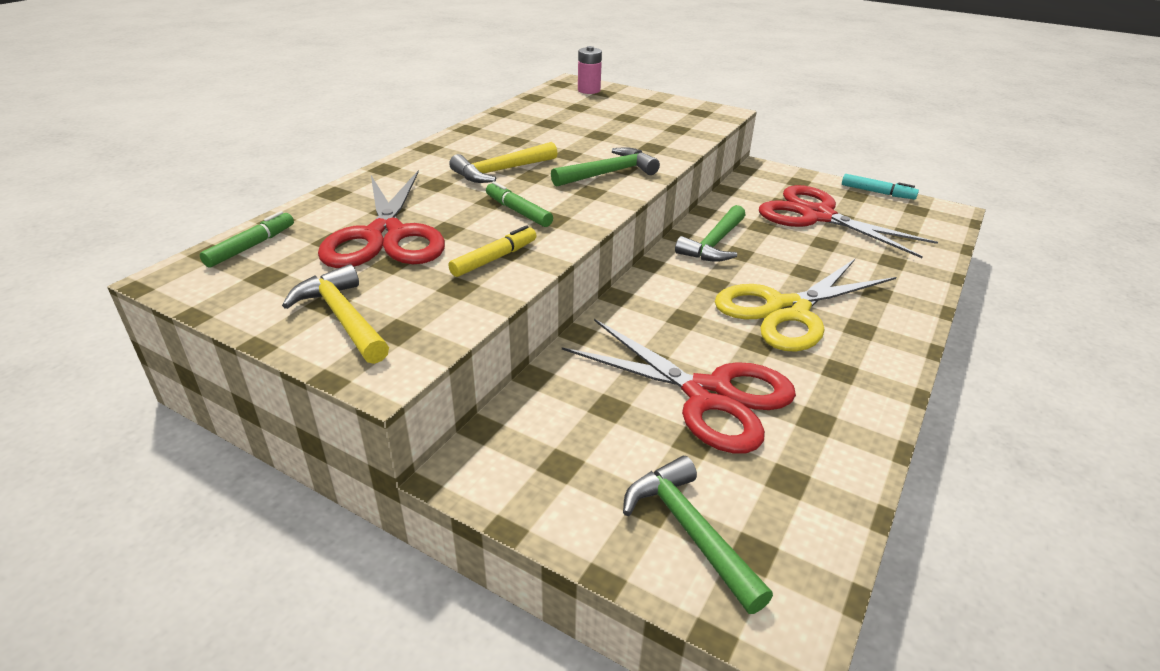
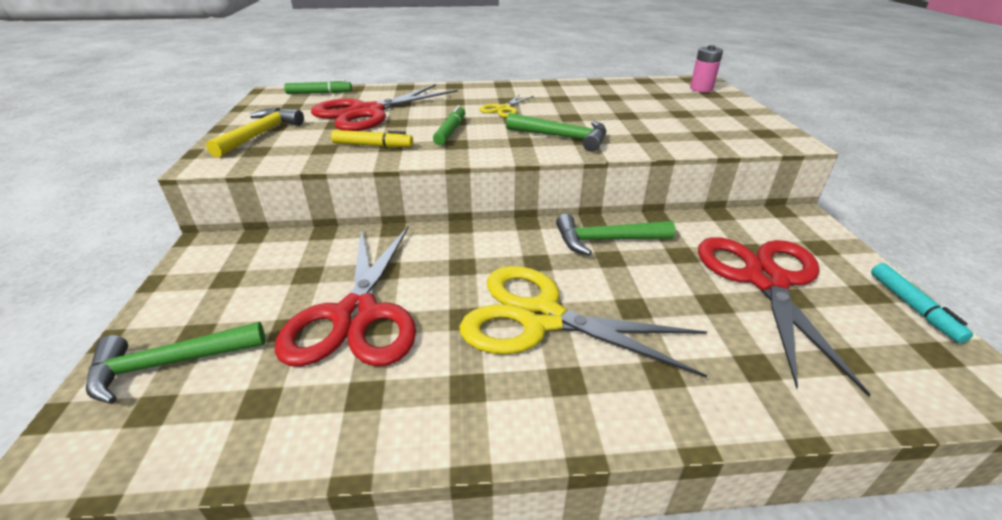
camera: 55 degrees right, 0 degrees up
yellow hammer [449,142,558,183] -> yellow scissors [480,94,534,117]
green hammer [623,456,773,614] -> green hammer turned 135 degrees counterclockwise [86,322,265,404]

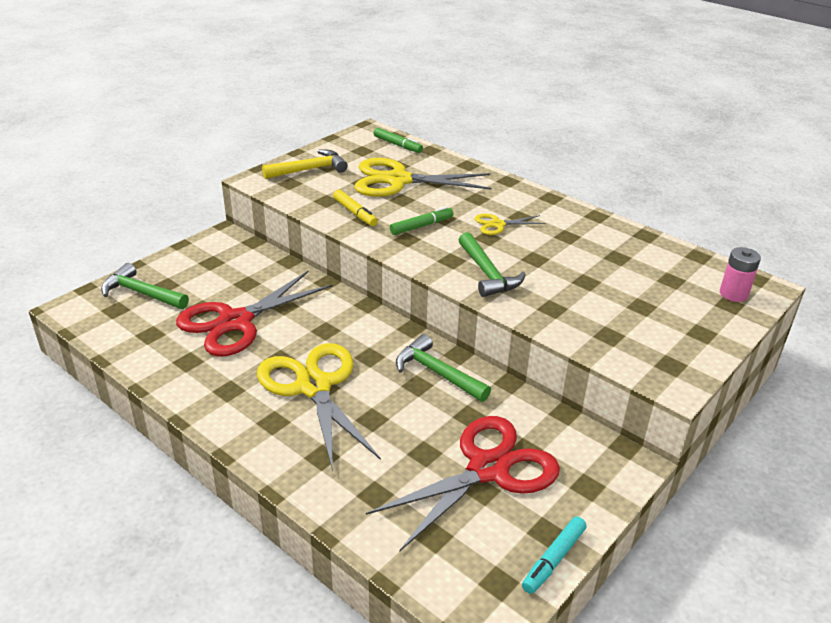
camera: 45 degrees right, 0 degrees up
red scissors [311,84,458,131] -> yellow scissors [355,158,492,197]

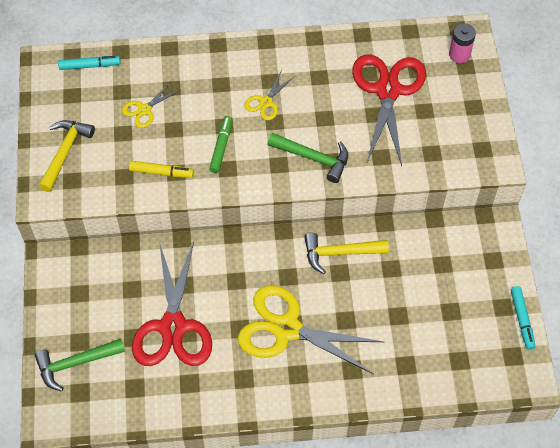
camera: 45 degrees left, 25 degrees up
yellow scissors [355,158,492,197] -> yellow scissors [122,81,181,128], size x0.47
red scissors [366,416,560,552] -> red scissors moved to [352,54,426,166]
green marker [373,128,423,153] -> turquoise marker [58,56,120,70]
green hammer [396,334,491,402] -> yellow hammer [304,233,389,274]

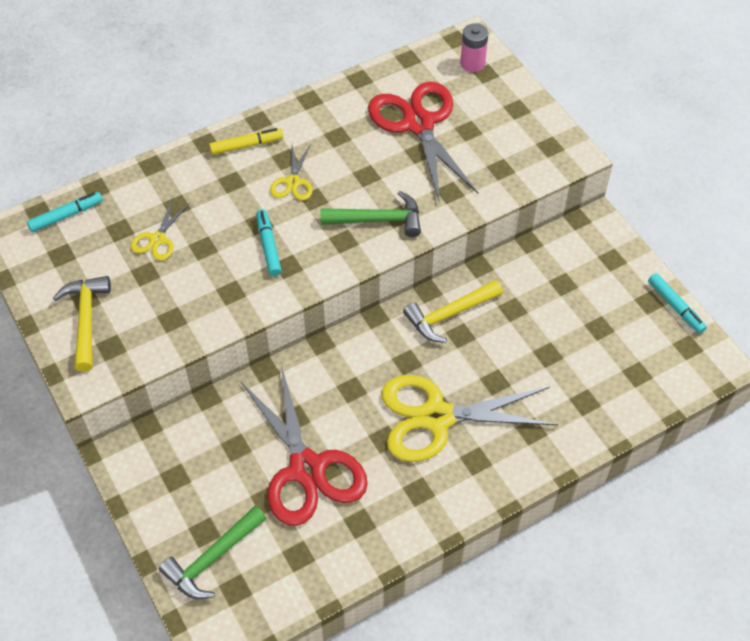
camera: 25 degrees left, 5 degrees down
yellow marker [129,161,194,178] -> yellow marker moved to [209,128,283,155]
green marker [209,116,232,173] -> turquoise marker [256,209,282,276]

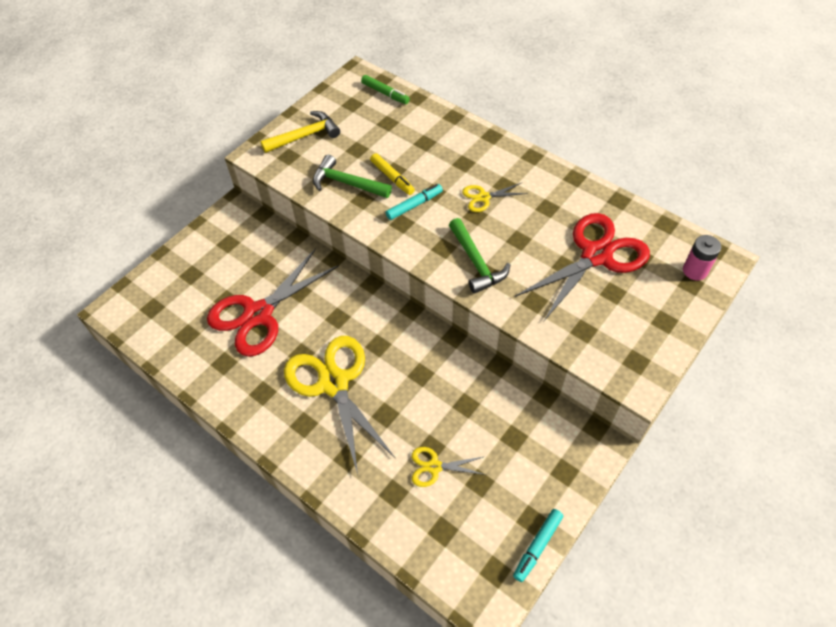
camera: 70 degrees right, 0 degrees up
turquoise marker [27,192,103,232] -> green marker [361,75,410,104]
yellow scissors [131,199,189,261] -> yellow scissors moved to [412,447,486,487]
green hammer [159,505,267,599] -> green hammer moved to [313,155,392,198]
yellow marker [209,128,283,155] -> yellow marker moved to [370,153,415,195]
yellow hammer [403,280,503,343] -> none

